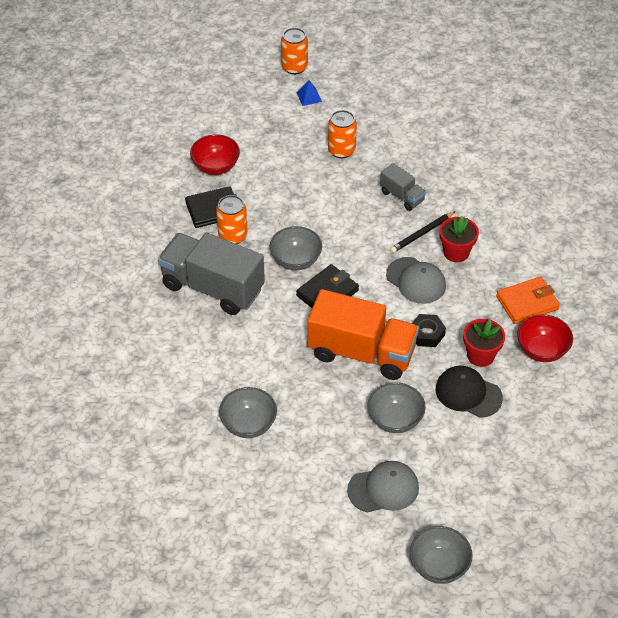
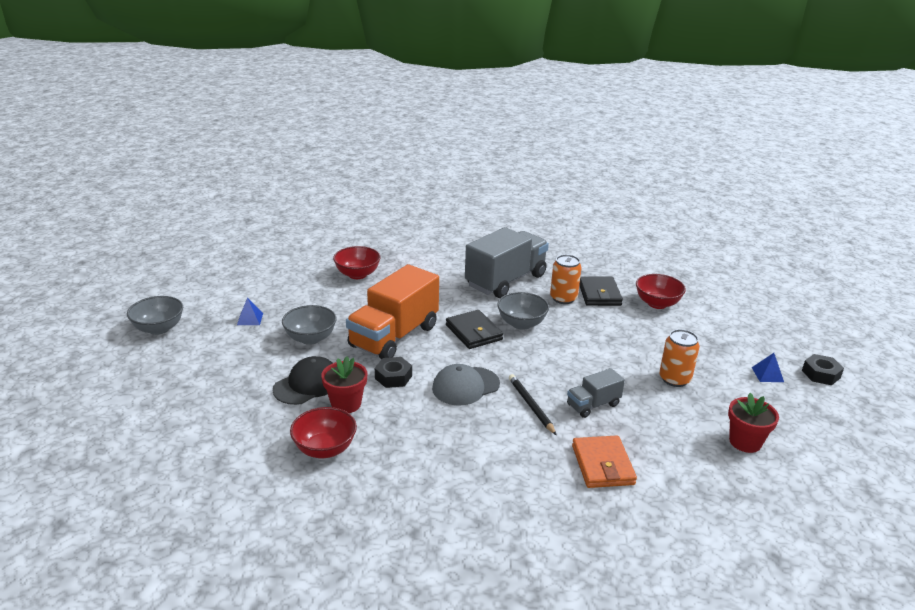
camera: 105 degrees right, 20 degrees down
grey bowl [219,387,277,438] -> red bowl [333,246,381,279]
orange can [281,28,308,75] -> black nut [802,354,844,385]
grey cap [347,461,419,513] -> blue pyramid [237,298,263,325]
red flower pot [439,216,479,262] -> red flower pot moved to [728,393,779,453]
orange wallet [496,277,560,324] -> orange wallet moved to [572,436,637,488]

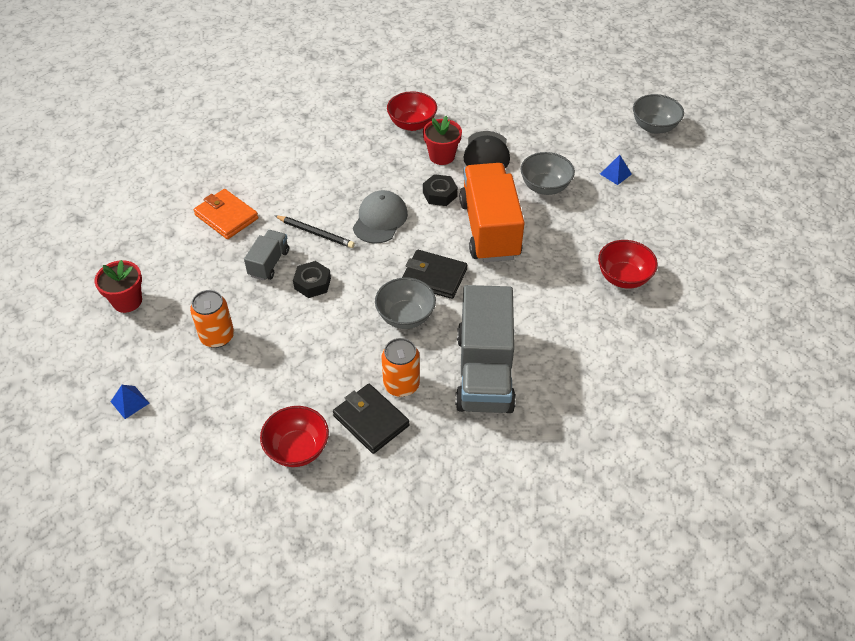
camera: 140 degrees right, 20 degrees up
black nut [802,354,844,385] -> black nut moved to [293,261,331,298]

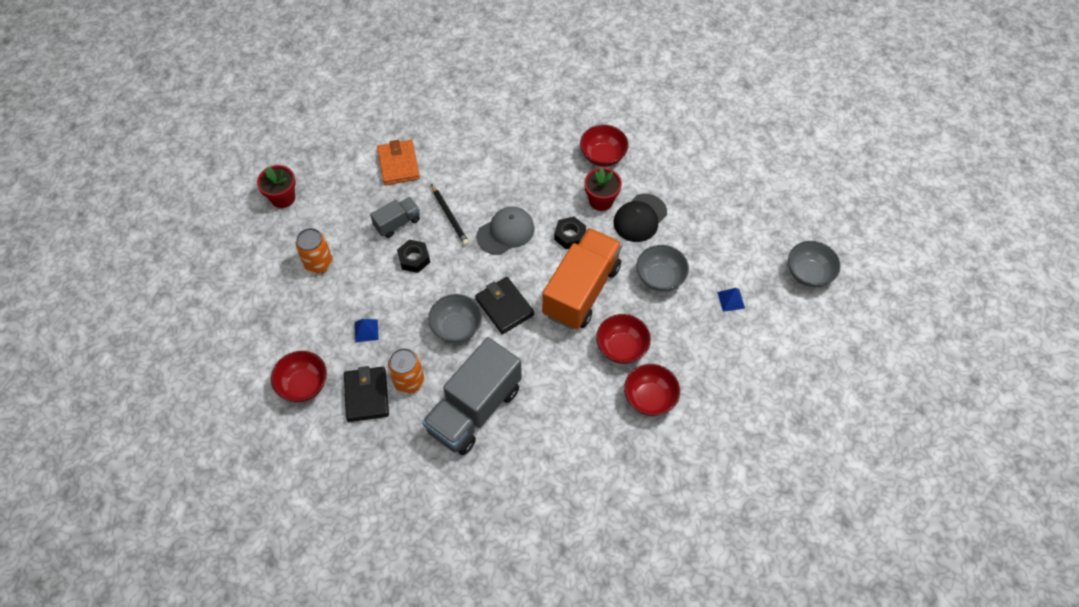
camera: 35 degrees right, 10 degrees up
blue pyramid [110,385,149,419] -> blue pyramid moved to [355,319,379,342]
none -> red bowl [596,314,651,364]

